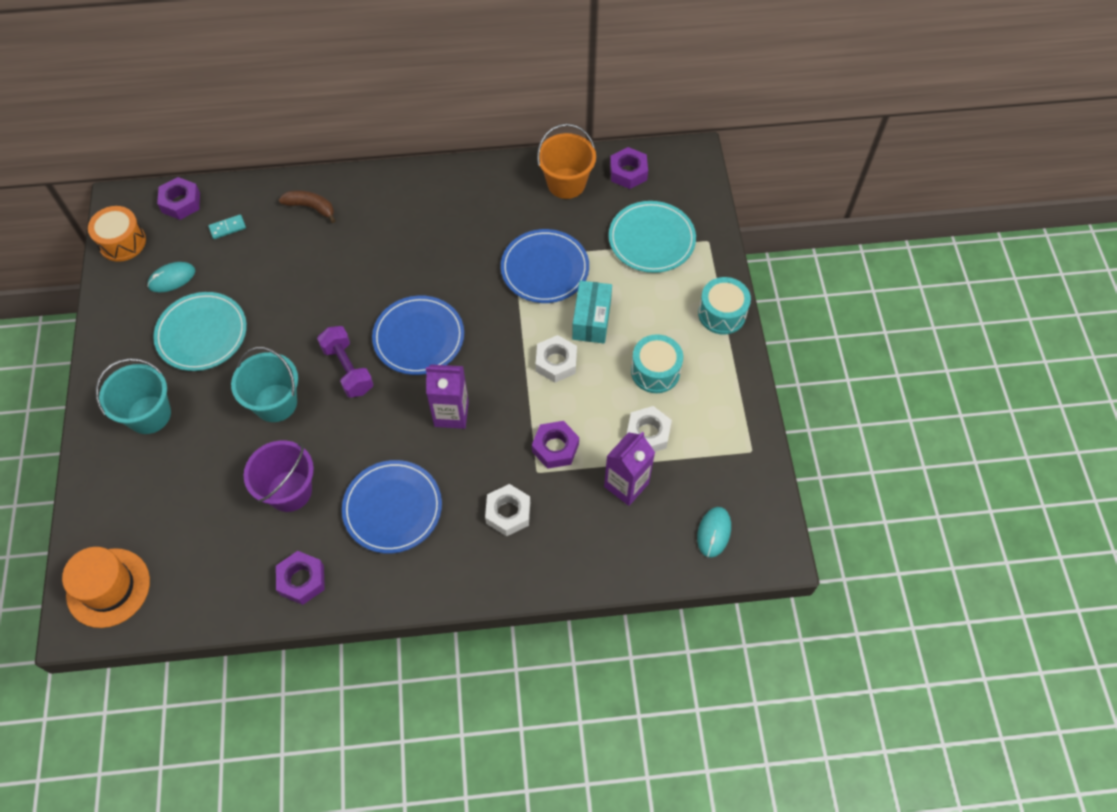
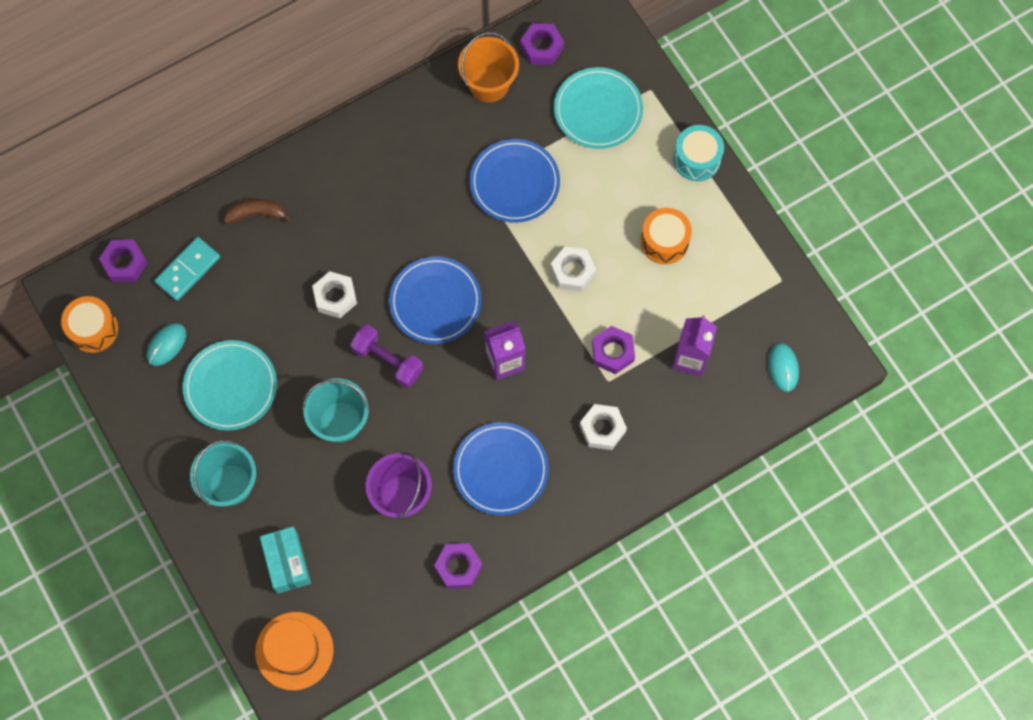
camera: 25 degrees left, 10 degrees up
turquoise domino [208,214,246,239] -> turquoise domino [155,237,220,301], size x1.76
turquoise box [572,281,612,344] -> turquoise box moved to [260,527,311,594]
white nut [627,406,672,452] -> white nut moved to [312,271,357,318]
turquoise drum [631,334,683,393] -> orange drum [641,208,692,264]

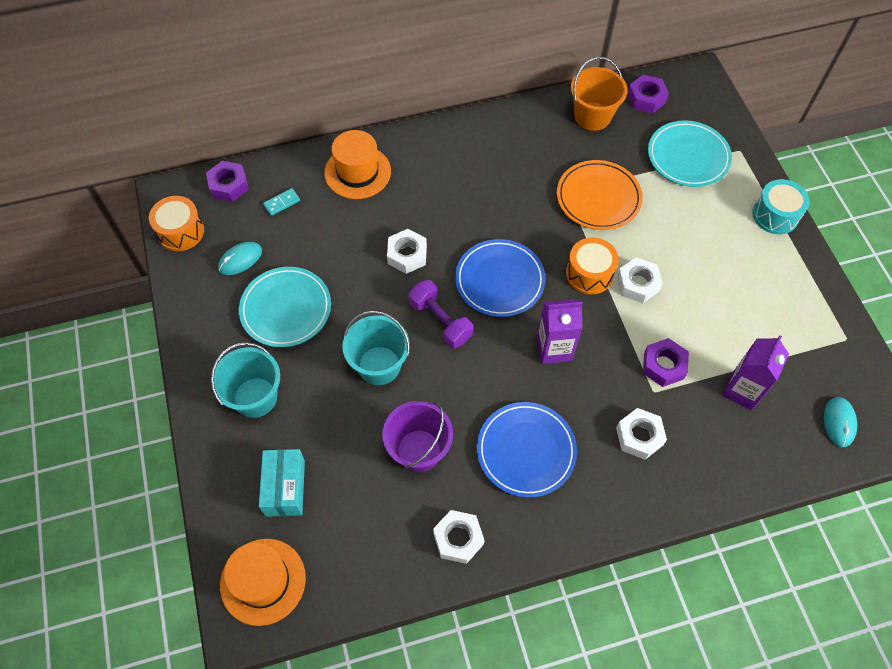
camera: 15 degrees right, 10 degrees down
turquoise domino [155,237,220,301] -> turquoise domino [263,188,300,216], size x0.57
brown banana [224,199,292,224] -> orange hat [324,130,391,199]
purple nut [434,543,483,588] -> white nut [433,510,484,564]
blue plate [470,139,560,223] -> orange plate [557,160,643,230]
orange drum [641,208,692,264] -> orange drum moved to [566,237,619,294]

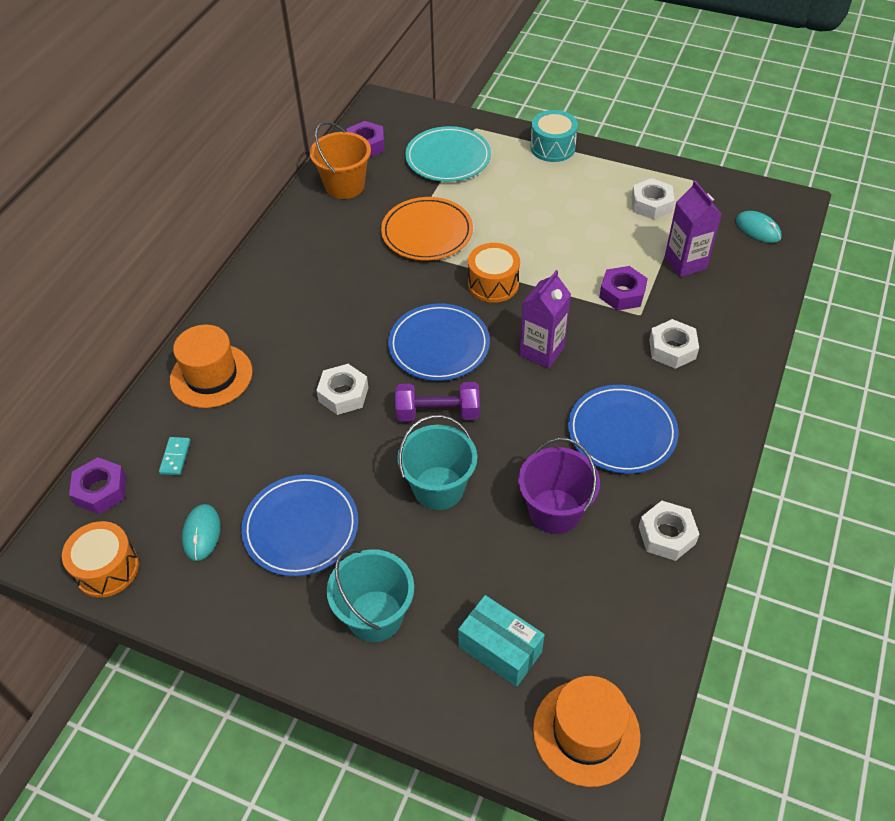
camera: 50 degrees left, 10 degrees down
turquoise plate [239,267,331,348] -> blue plate [241,475,358,577]
white nut [617,257,663,303] -> white nut moved to [631,178,675,220]

